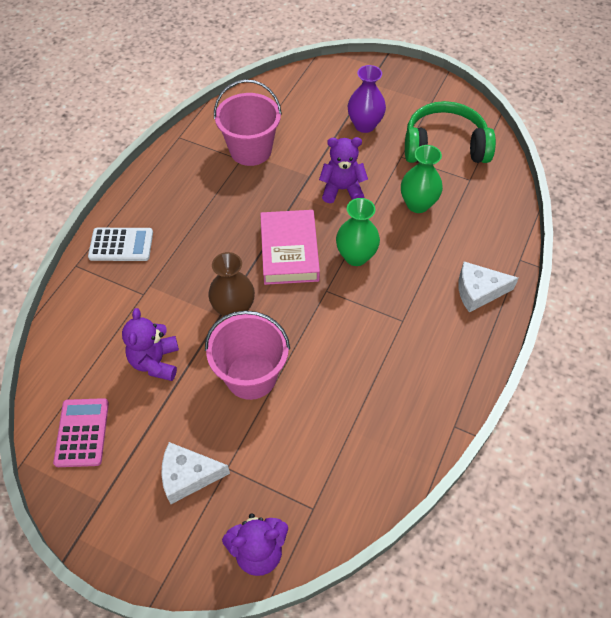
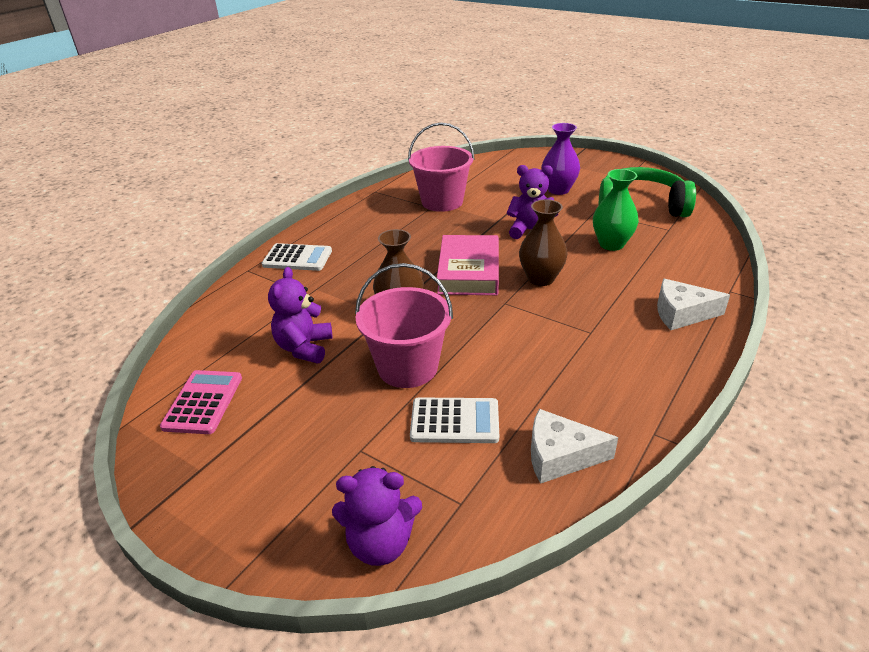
camera: 10 degrees right, 20 degrees down
white cheese [161,442,230,504] -> white cheese moved to [531,409,618,484]
green vase [336,198,380,266] -> brown vase [519,199,568,286]
none -> white calculator [410,397,499,443]

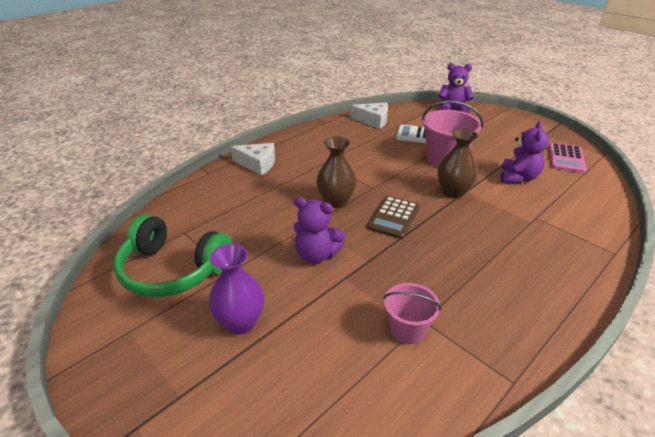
camera: 170 degrees left, 0 degrees up
white calculator [262,243,332,271] -> none
pink bucket [408,123,475,212] -> pink bucket [383,283,441,344], size x0.61
pink book [437,235,499,295] -> brown calculator [367,196,420,239]
green vase [593,169,639,251] -> none

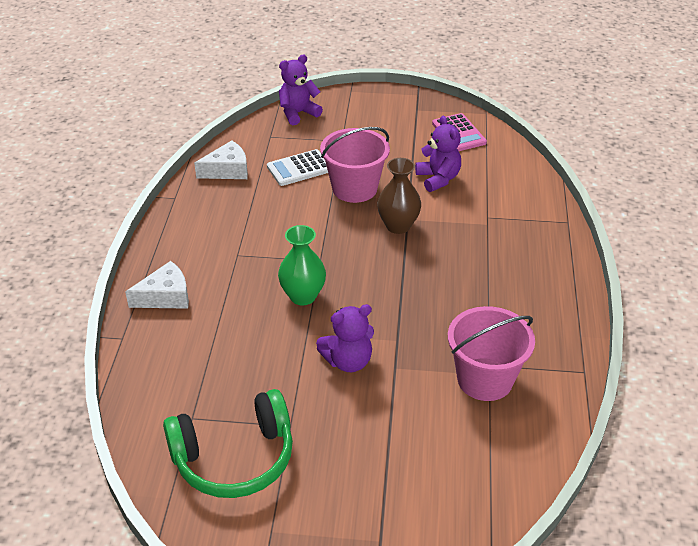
camera: 40 degrees left, 5 degrees up
purple vase [209,244,264,335] -> none
brown vase [316,136,356,208] -> green vase [278,225,326,305]
brown calculator [367,196,420,239] -> none
pink bucket [383,283,441,344] -> pink bucket [448,306,535,401], size x1.64

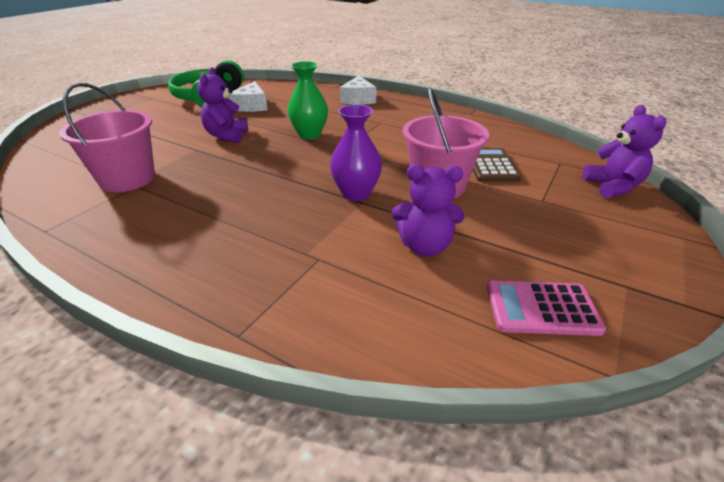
camera: 115 degrees right, 5 degrees down
white cheese [194,140,248,179] -> white cheese moved to [228,81,268,112]
white calculator [267,149,328,186] -> brown calculator [473,148,521,182]
brown vase [377,158,421,234] -> purple vase [330,104,382,201]

